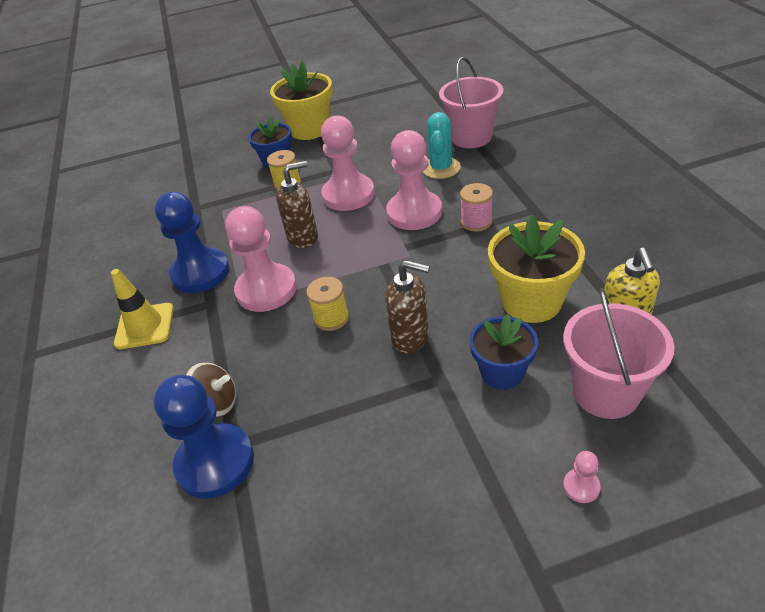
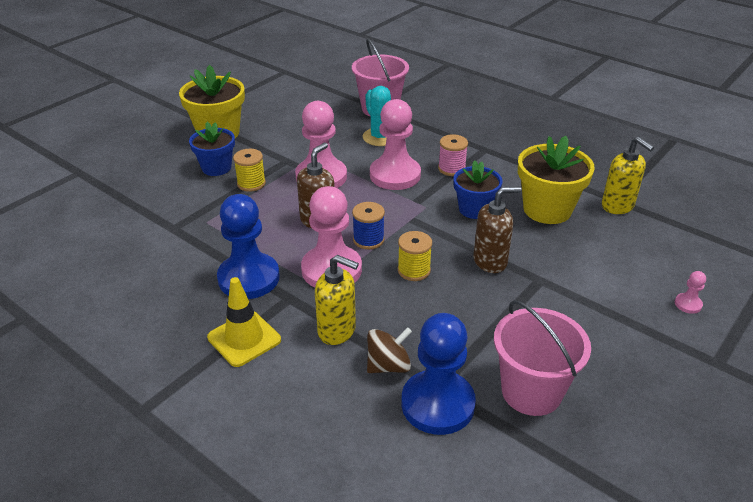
camera: 40 degrees left, 5 degrees down
blue flower pot [470,314,538,390] -> blue flower pot moved to [453,160,503,219]
pink bucket [563,288,674,419] -> pink bucket moved to [494,300,591,416]
none -> yellow soap dispenser [315,255,359,345]
none -> blue spool [352,202,385,249]

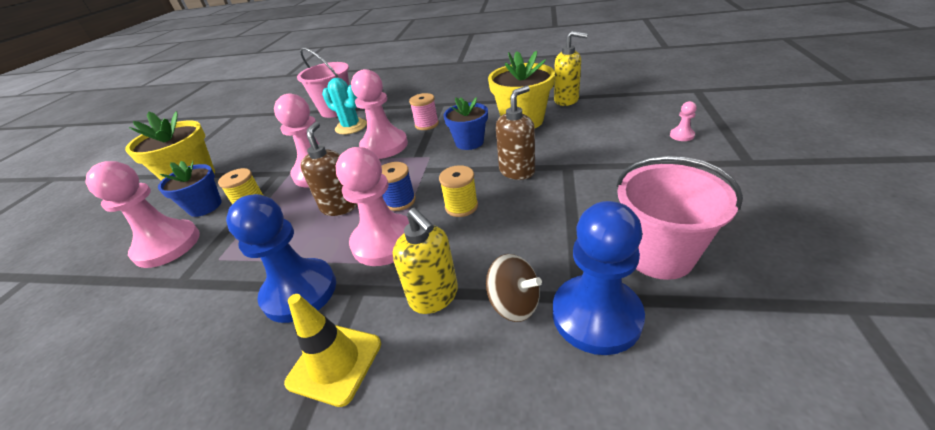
camera: 25 degrees left, 0 degrees up
yellow soap dispenser [315,255,359,345] -> yellow soap dispenser turned 60 degrees clockwise [392,208,458,314]
brown spinning top [367,327,412,373] -> brown spinning top turned 90 degrees clockwise [486,254,542,322]
none -> pink pawn [85,161,200,268]

